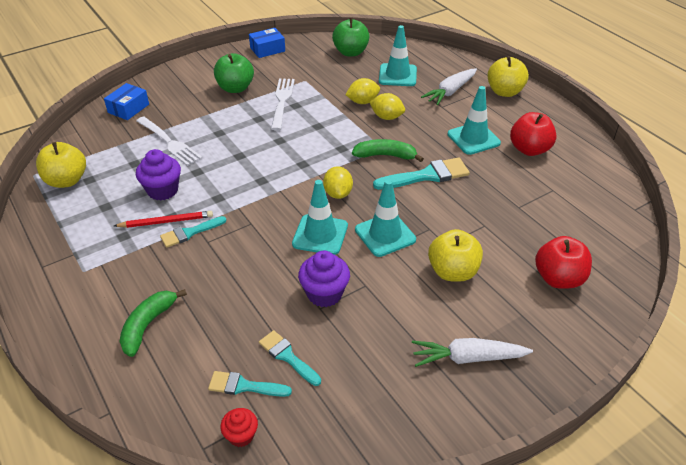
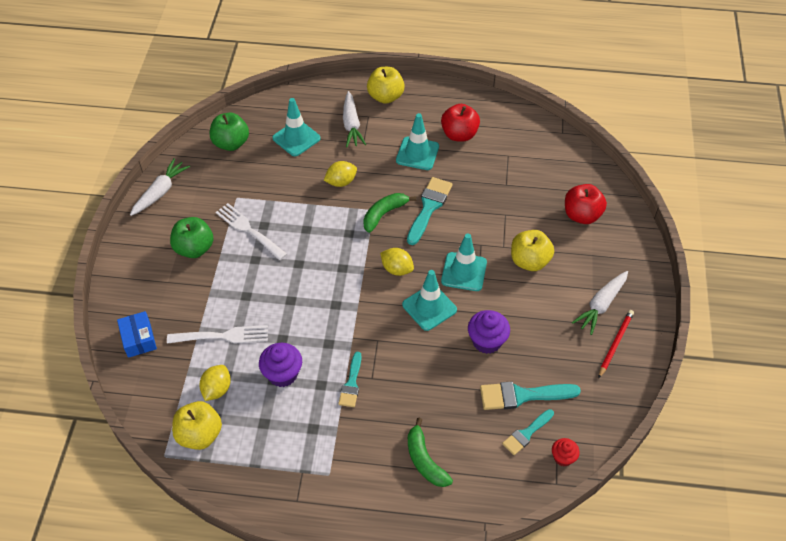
camera: 50 degrees left, 10 degrees up
red pencil [114,211,213,228] -> red pencil moved to [598,310,634,379]
blue box [249,28,285,58] -> white carrot [130,158,190,216]
turquoise brush [259,330,321,386] -> turquoise brush [480,381,581,410], size x1.59
yellow lemon [346,78,380,104] -> yellow lemon moved to [199,365,231,401]

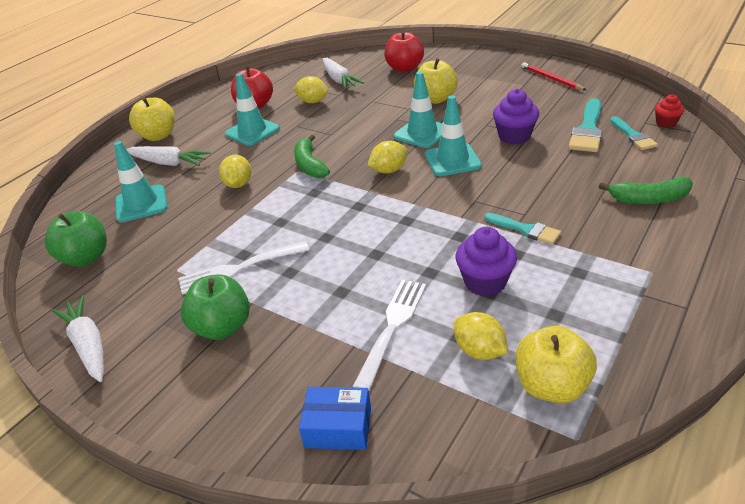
camera: 60 degrees left, 15 degrees down
turquoise brush [407,177,453,245] -> none
white carrot [572,271,628,335] -> white carrot moved to [323,58,364,89]
none -> yellow lemon [293,76,328,103]

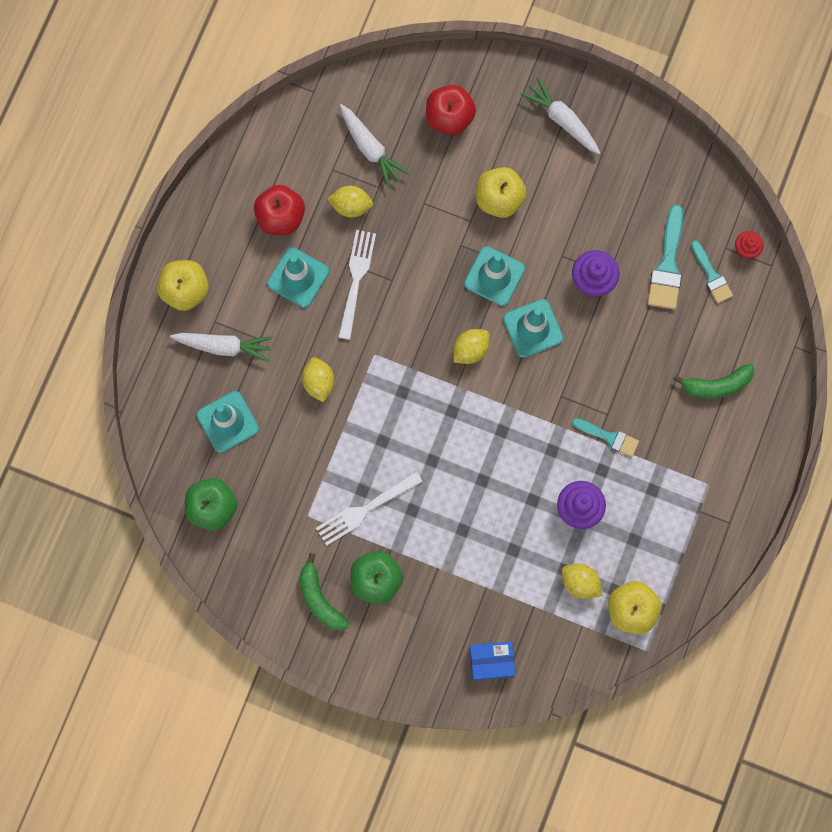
camera: 15 degrees left, 40 degrees up
white carrot [51,295,104,382] -> white carrot moved to [520,77,600,154]
green banana [294,135,330,178] -> green banana moved to [300,553,349,630]
white fork [353,279,426,391] -> white fork moved to [338,230,376,340]
red pencil [521,62,586,90] -> none

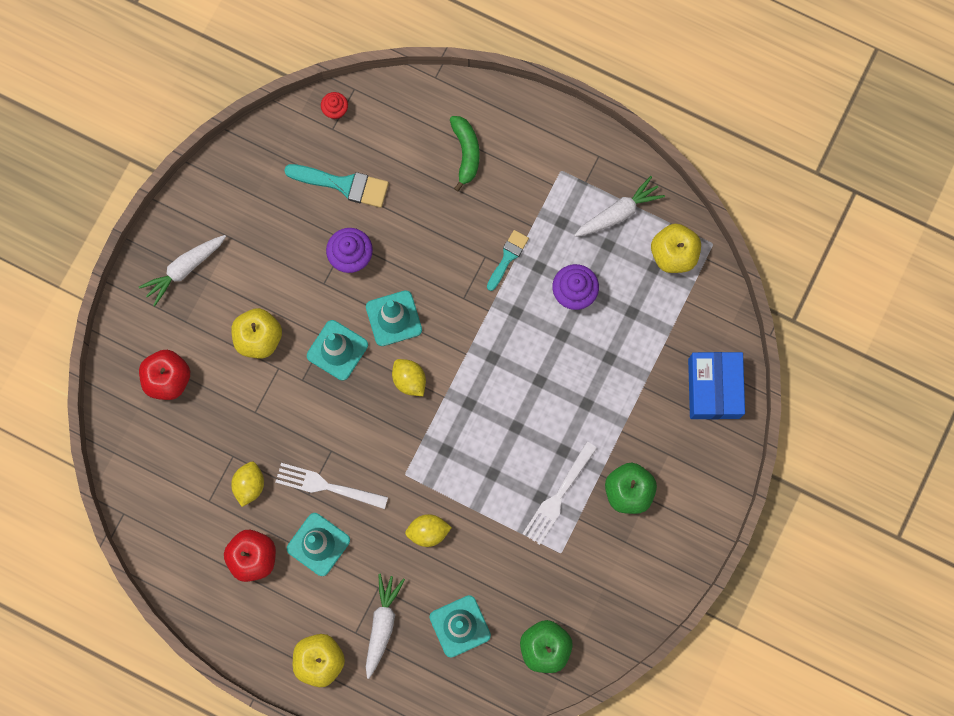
camera: 85 degrees left, 0 degrees up
green banana [300,553,349,630] -> none
white fork [316,471,423,546] -> white fork turned 60 degrees clockwise [523,442,597,545]
white carrot [340,104,410,189] -> white carrot moved to [574,176,665,237]
blue box [469,641,515,680] -> blue box [688,352,745,419], size x1.55
yellow lemon [562,564,602,599] -> none
turquoise brush [691,240,733,304] -> none

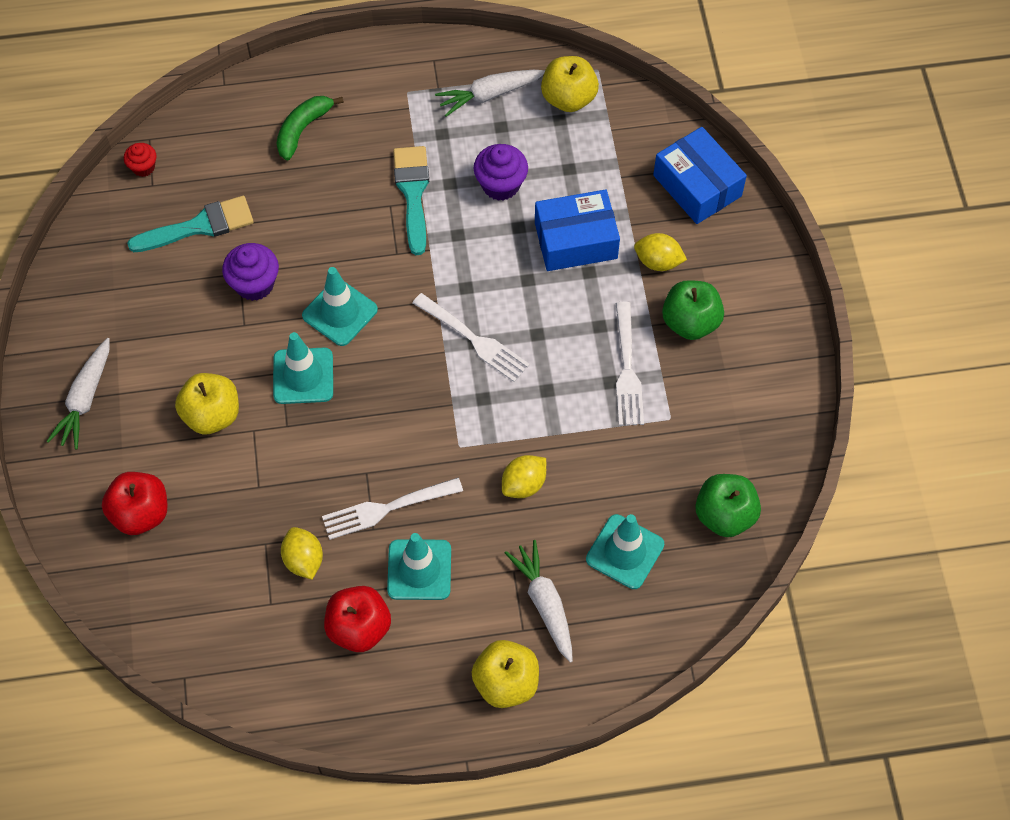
camera: 35 degrees left, 15 degrees down
yellow lemon [392,359,426,396] -> yellow lemon moved to [634,233,687,271]
green banana [450,116,480,192] -> green banana turned 105 degrees counterclockwise [276,96,344,161]
turquoise brush [487,230,529,291] -> turquoise brush [393,146,429,255], size x1.59
white carrot [574,176,665,237] -> white carrot turned 135 degrees counterclockwise [435,70,545,117]
none -> white fork [413,293,530,382]
none -> blue box [535,189,620,271]

